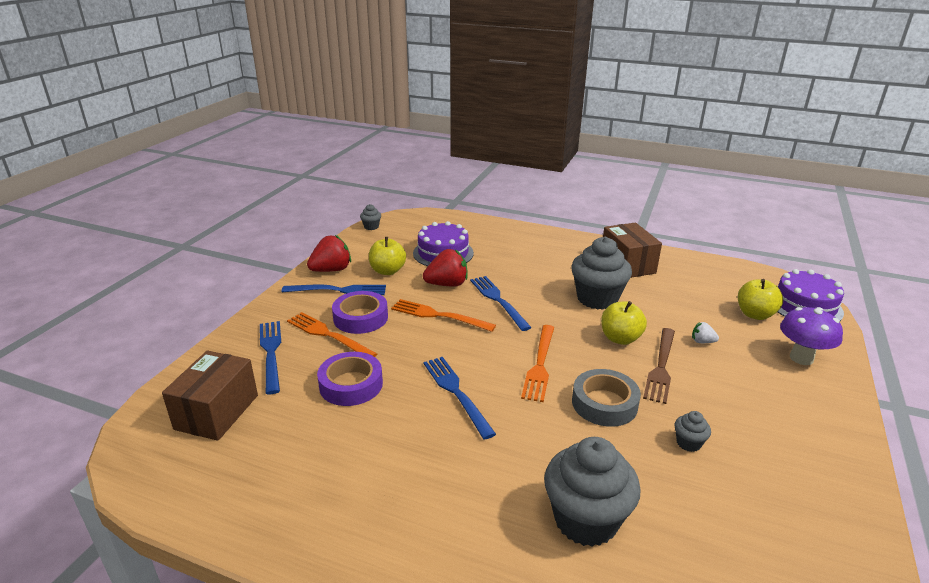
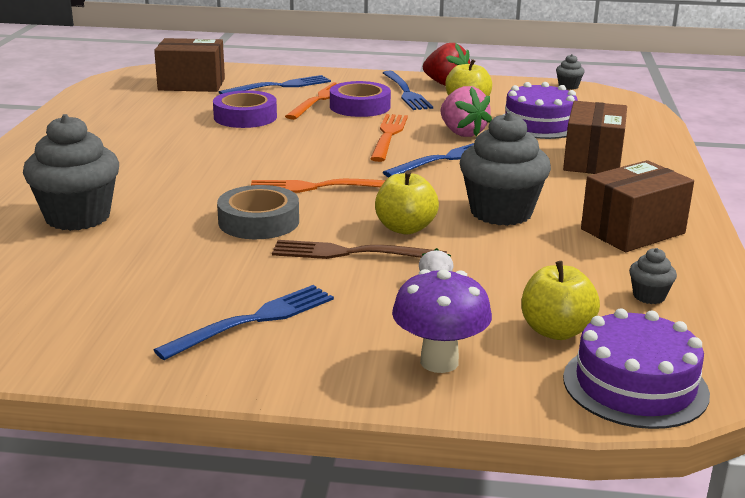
camera: 75 degrees right, 5 degrees down
red strawberry [423,249,468,287] -> pink strawberry [441,86,492,137]
blue fork [423,357,496,439] -> blue fork moved to [154,285,334,360]
grey cupcake [674,411,711,452] -> grey cupcake moved to [629,248,677,304]
none -> brown box [563,101,627,174]

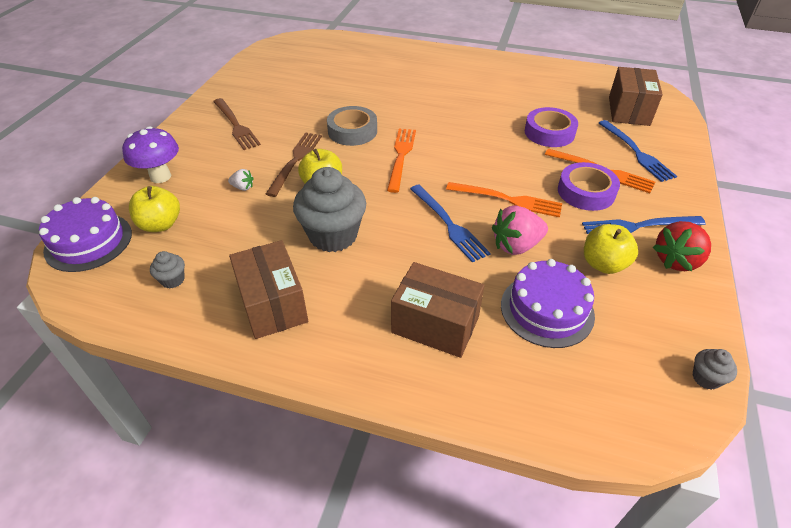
camera: 100 degrees right, 20 degrees up
grey cupcake [23,114,119,231] -> none
blue fork [154,285,334,360] -> brown fork [213,98,261,150]

